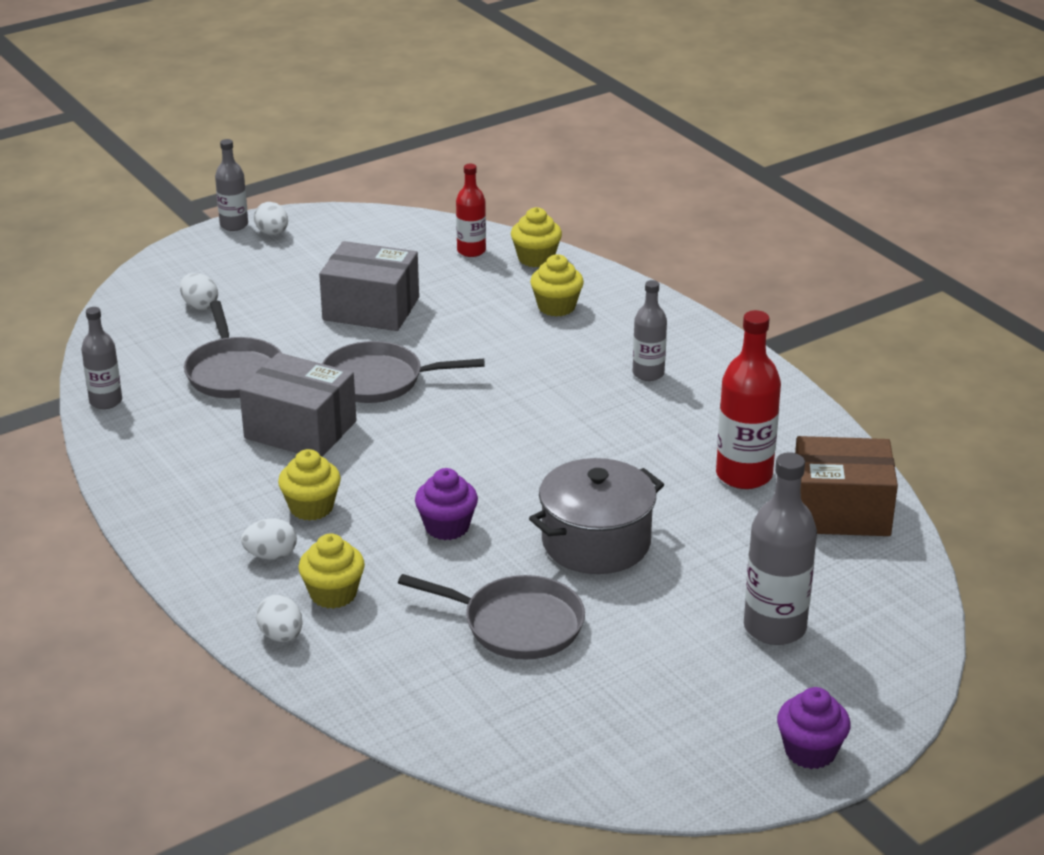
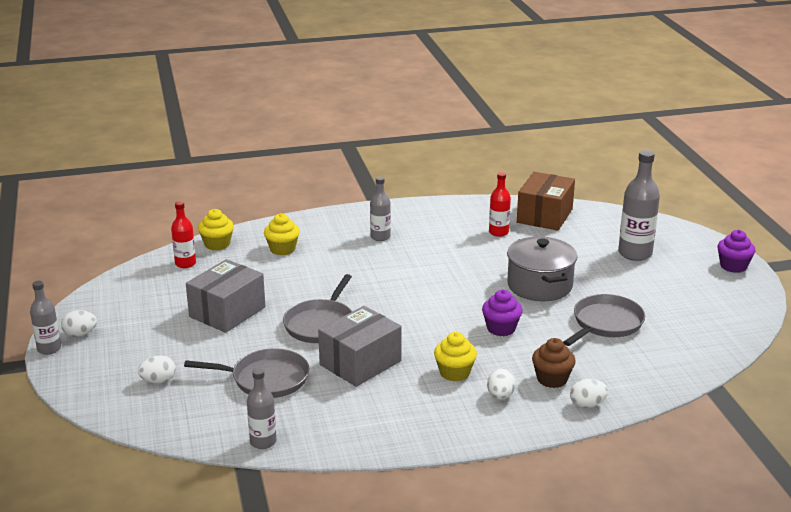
camera: 70 degrees left, 5 degrees down
yellow cupcake [298,533,365,609] -> brown cupcake [532,338,576,388]
red bottle [716,310,781,489] -> red bottle [489,172,511,237], size x0.61

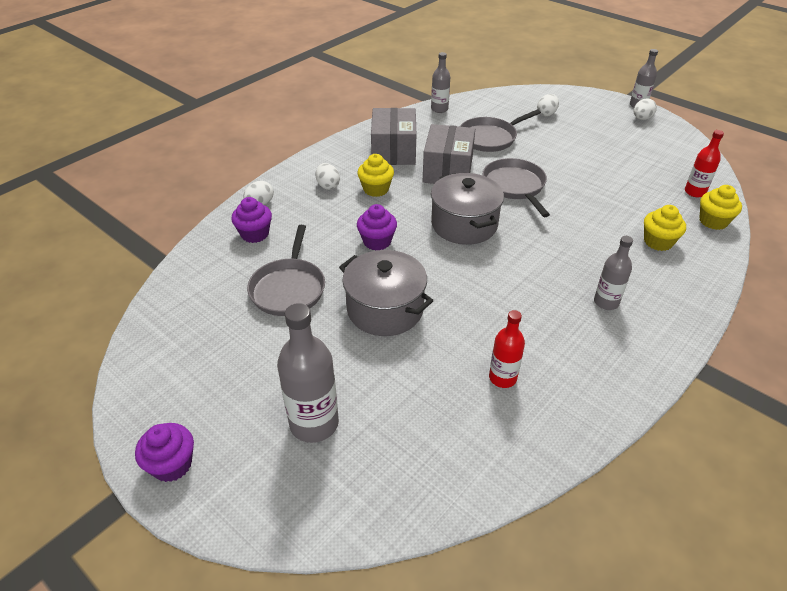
camera: 145 degrees right, 15 degrees up
grey box [186,259,265,333] -> grey box moved to [371,108,416,165]
brown box [517,172,575,231] -> none
brown cupcake [532,338,576,388] -> none
none -> purple cupcake [231,197,272,243]
none -> grey pot [431,173,504,245]

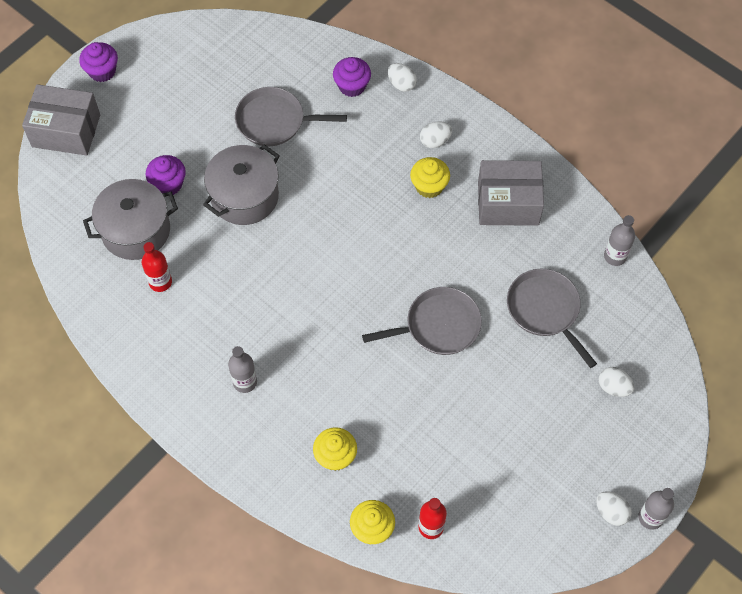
camera: 90 degrees right, 20 degrees up
grey bottle [277,303,339,443] -> none
purple cupcake [357,204,397,250] -> purple cupcake moved to [146,155,186,195]
grey box [423,124,475,184] -> grey box moved to [22,84,100,156]
grey pot [431,173,504,245] -> grey pot moved to [83,179,178,260]

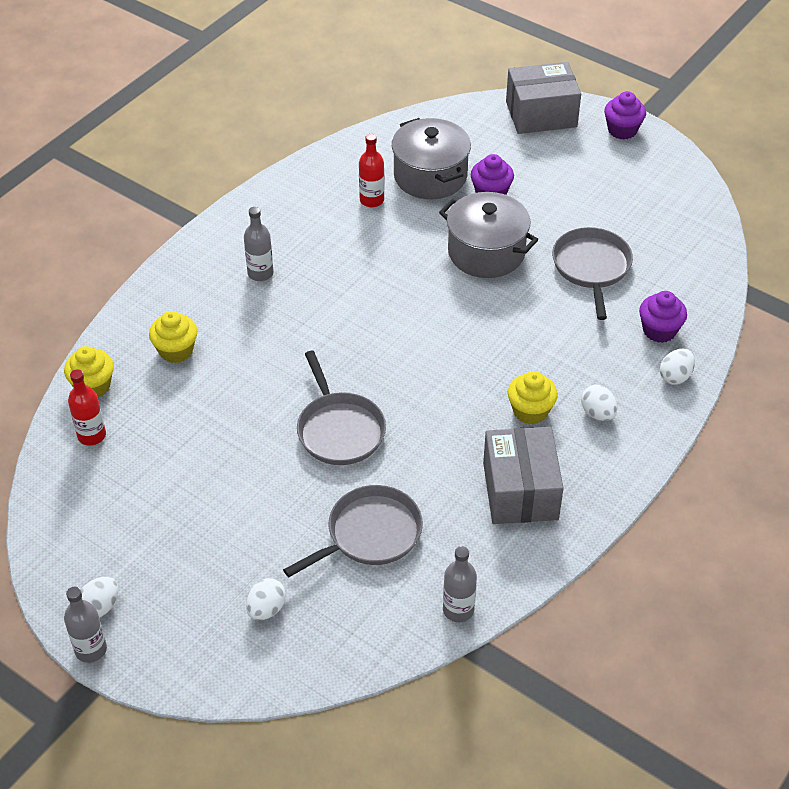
camera: 85 degrees right, 15 degrees down
grey box [22,84,100,156] -> grey box turned 75 degrees clockwise [506,62,581,134]

